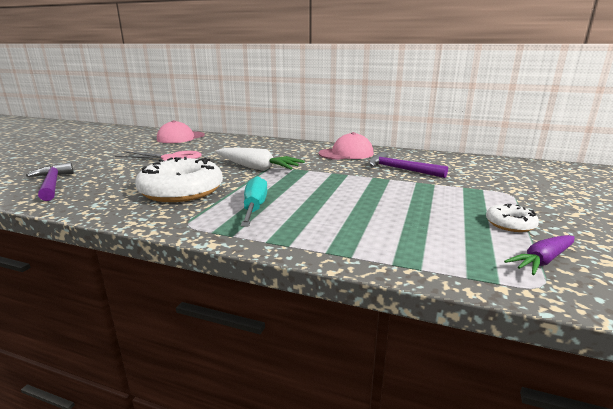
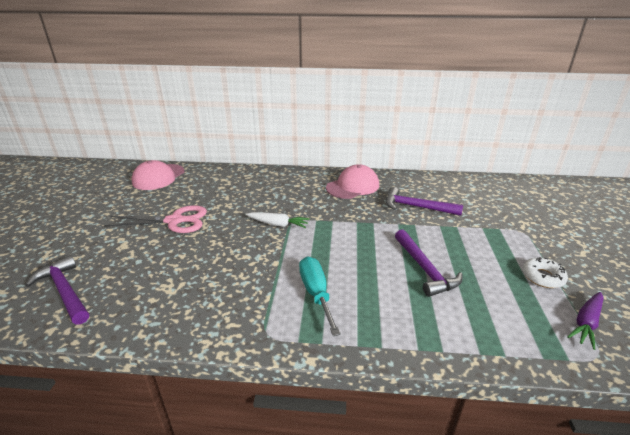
camera: 15 degrees left, 10 degrees up
white donut [135,157,223,202] -> none
white carrot [215,148,305,171] -> white carrot [246,212,310,228], size x0.61
none -> purple hammer [395,229,462,297]

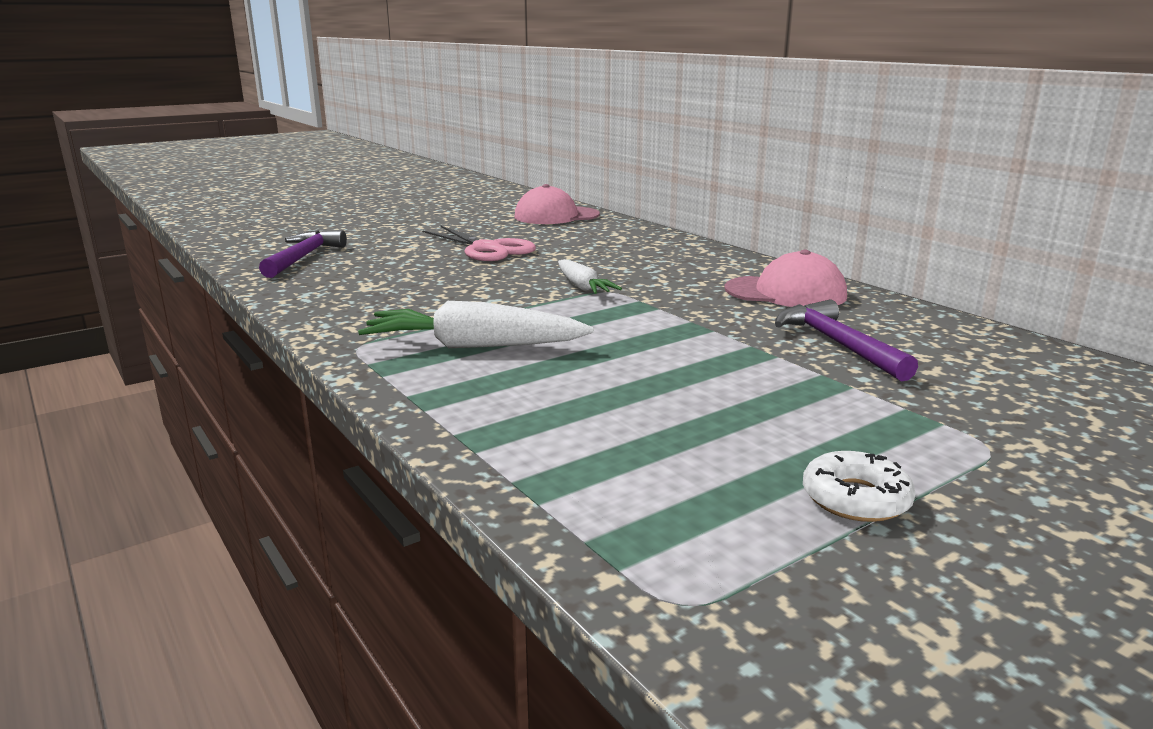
camera: 50 degrees right, 10 degrees down
turquoise screwdriver [299,257,341,336] -> white carrot [358,301,594,348]
purple hammer [395,229,462,297] -> none
purple carrot [567,292,603,350] -> none

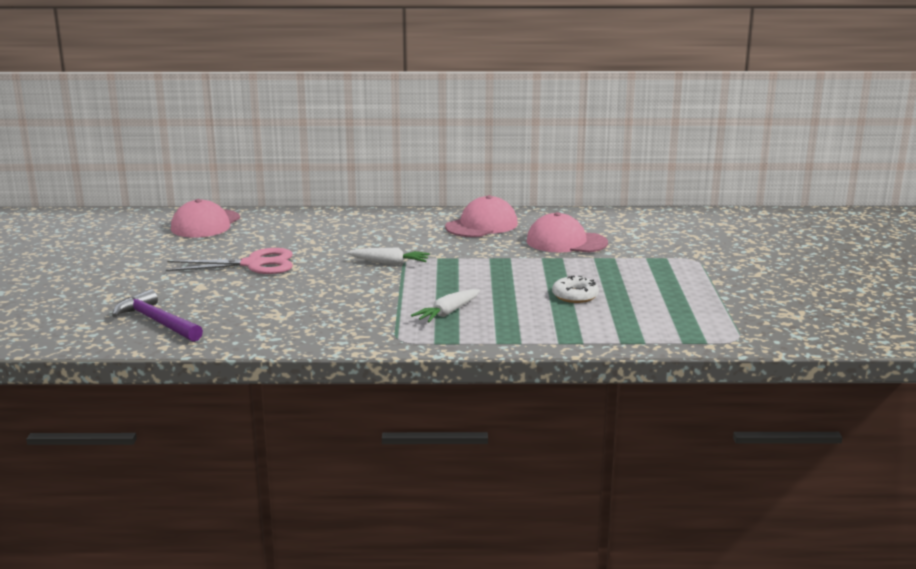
camera: 55 degrees left, 0 degrees up
white carrot [358,301,594,348] -> white carrot [411,289,480,323], size x0.61
purple hammer [775,299,918,381] -> pink cap [526,212,608,253]
white donut [803,451,916,522] -> white donut moved to [552,275,599,303]

